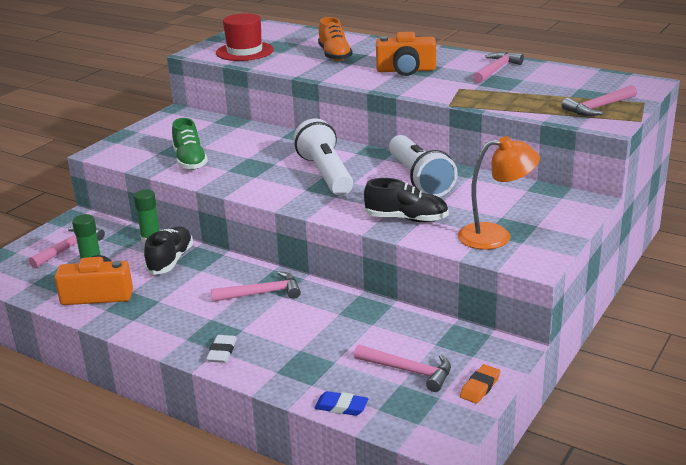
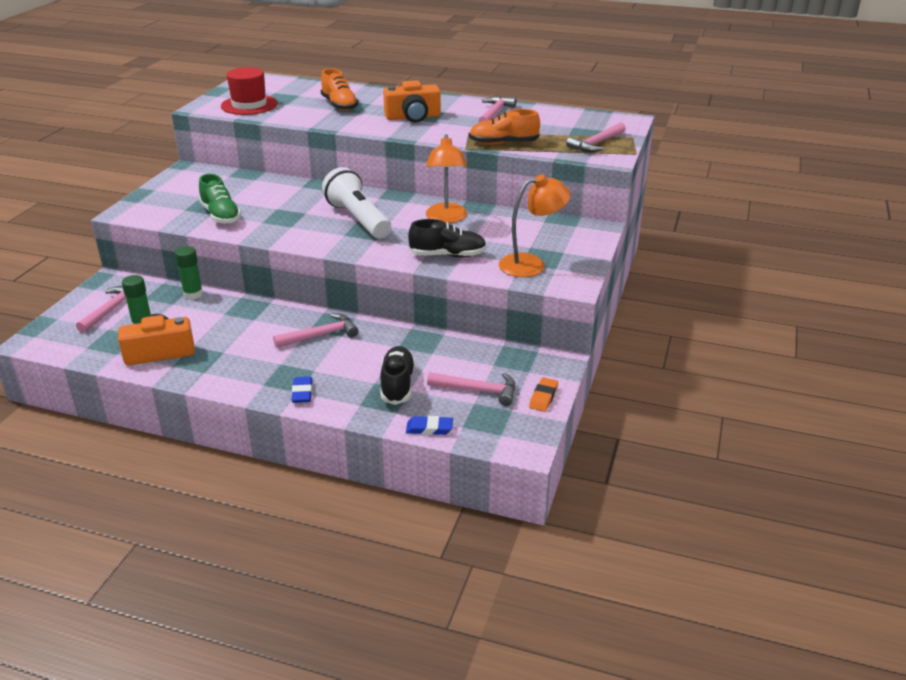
camera: 15 degrees left, 5 degrees up
black shoe [144,227,193,275] -> black shoe moved to [380,346,415,405]
white eraser [206,335,237,363] -> blue eraser [292,377,312,403]
white flashlight [389,135,458,197] -> orange lamp [426,134,467,223]
none -> orange shoe [469,109,540,145]

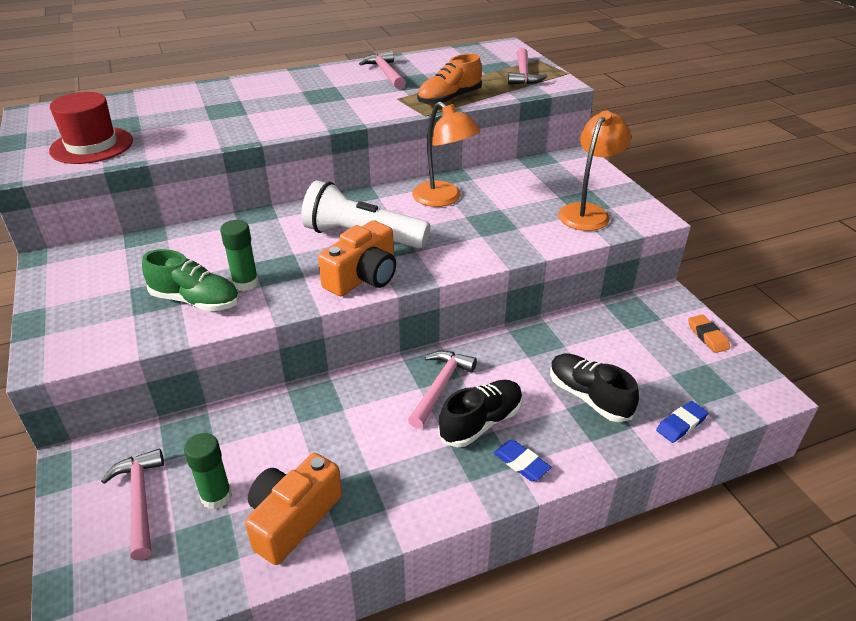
camera: 40 degrees left, 5 degrees up
green glue stick [175,246,203,300] -> green glue stick moved to [220,220,259,291]
orange shoe [321,68,359,111] -> none
orange camera [383,80,441,123] -> orange camera moved to [318,220,396,296]
black shoe [408,219,487,257] -> black shoe moved to [438,380,523,447]
pink hammer [427,372,515,406] -> none

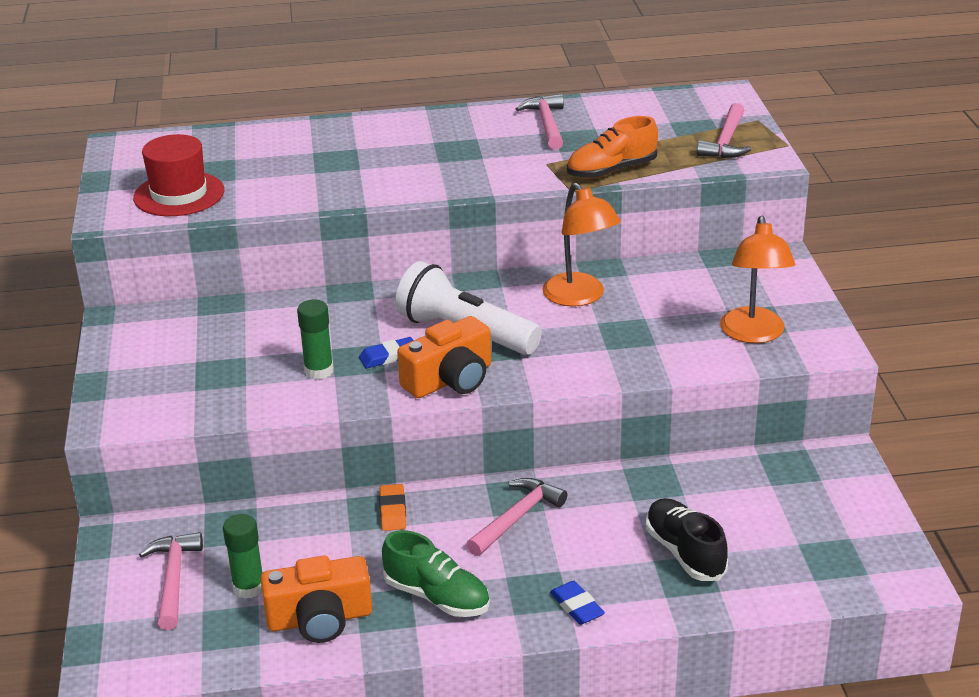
camera: 15 degrees right, 5 degrees down
green shoe [142,249,239,311] -> green shoe moved to [382,530,490,617]
orange camera [245,453,342,565] -> orange camera turned 150 degrees counterclockwise [260,556,372,643]
black shoe [438,380,523,447] -> none
orange lamp [558,110,631,231] -> orange lamp turned 135 degrees clockwise [720,216,795,343]
blue eraser [656,401,708,443] -> blue eraser moved to [359,337,414,368]
orange eraser [688,315,730,353] -> orange eraser moved to [379,484,406,531]

